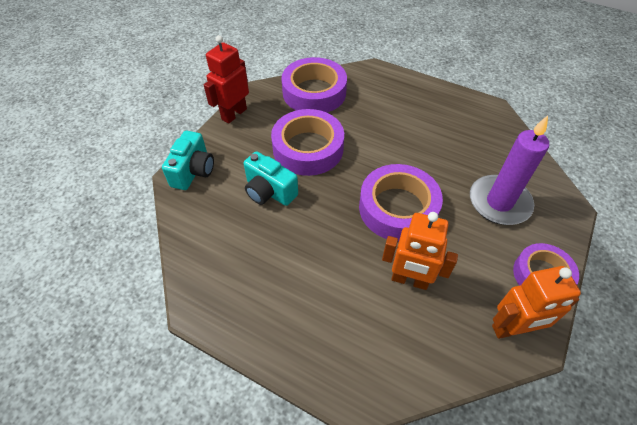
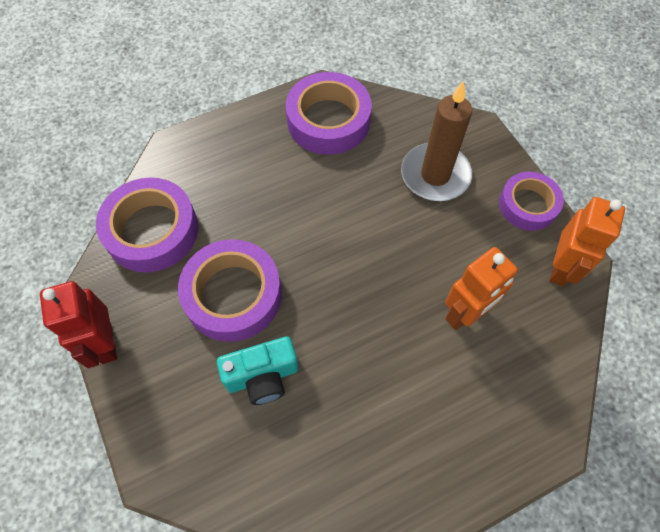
camera: 55 degrees left, 10 degrees up
turquoise camera [162,131,214,190] -> none
purple tape [359,164,443,241] -> purple tape moved to [286,72,372,155]
purple candle [470,115,549,225] -> brown candle [401,81,472,201]

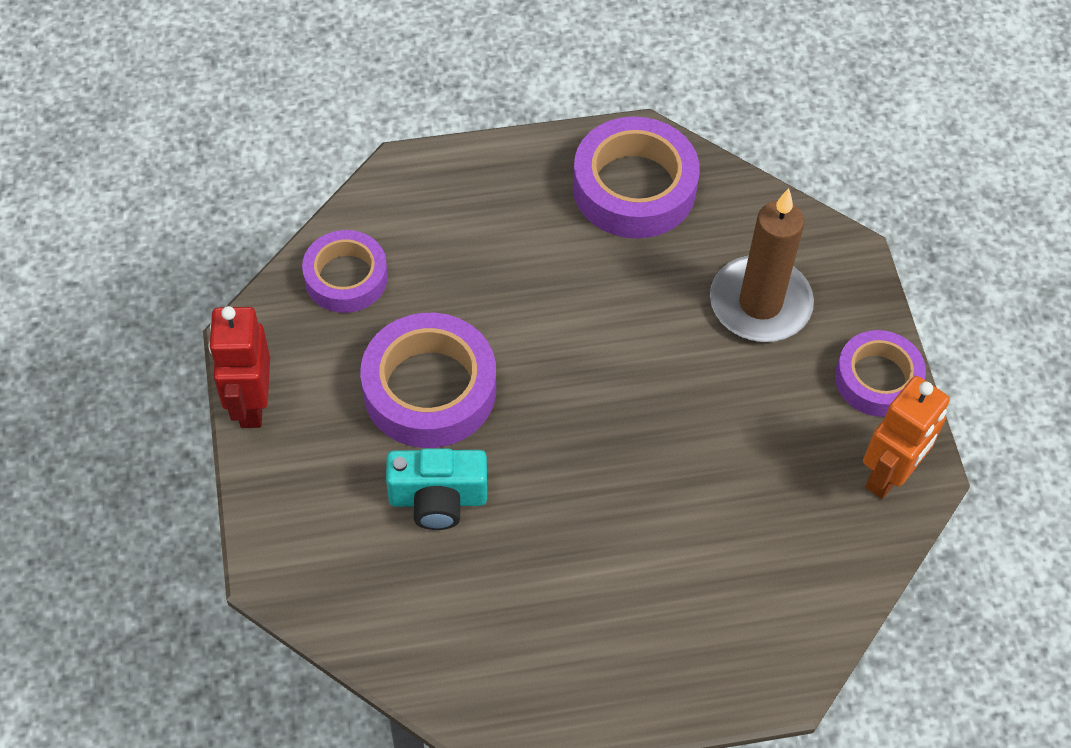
camera: 15 degrees right, 5 degrees down
purple tape [96,178,198,273] -> purple tape [302,230,388,313], size x0.65
orange robot [445,247,518,330] -> none

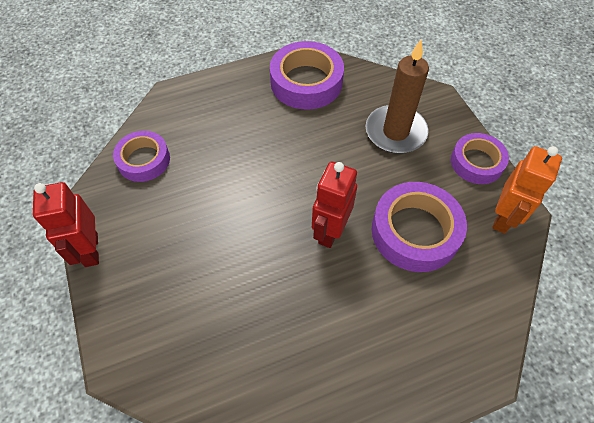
camera: 10 degrees left, 0 degrees up
purple tape [360,313,496,448] -> purple tape moved to [372,182,467,272]
turquoise camera [386,448,487,530] -> none
none -> red robot [312,161,357,248]

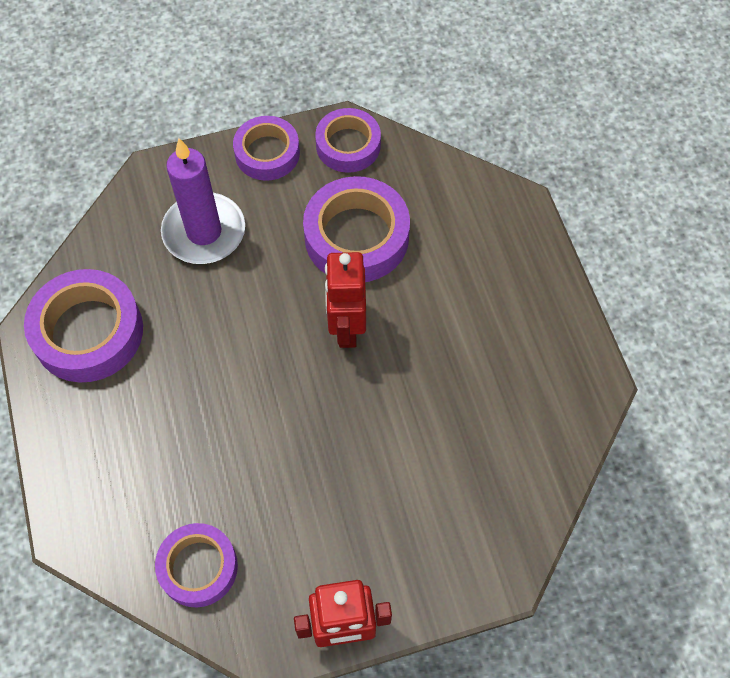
camera: 85 degrees left, 5 degrees up
red robot [312,161,357,248] -> red robot turned 60 degrees clockwise [325,252,366,348]
brown candle [366,40,429,154] -> purple candle [161,138,245,264]
orange robot [492,146,562,234] -> purple tape [315,108,381,173]

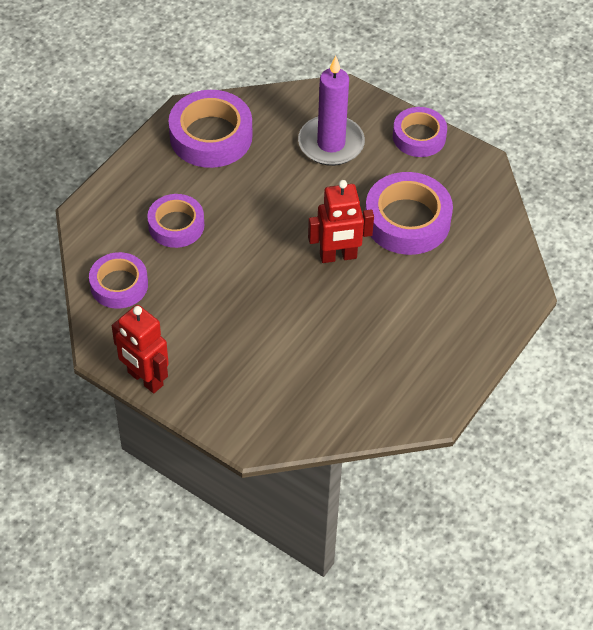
camera: 50 degrees right, 10 degrees down
purple tape [315,108,381,173] -> purple tape moved to [147,194,204,248]
red robot [325,252,366,348] -> red robot turned 150 degrees counterclockwise [308,180,374,263]

